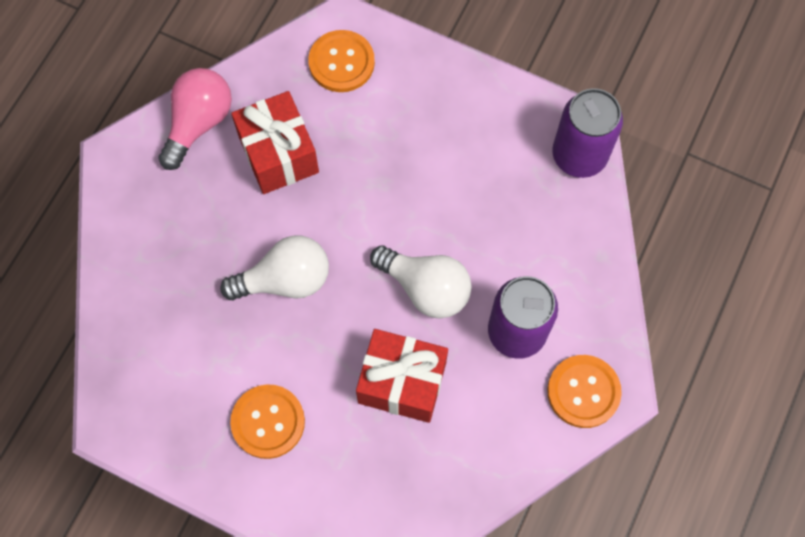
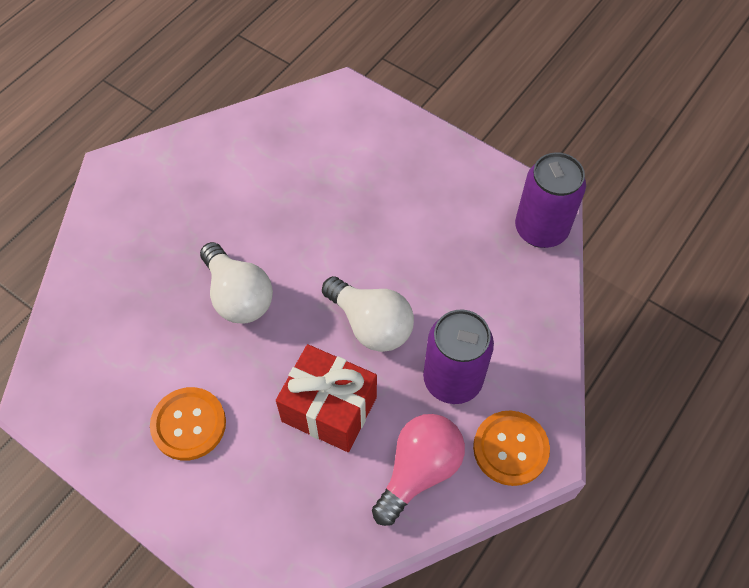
camera: 10 degrees right, 10 degrees down
pink light bulb [158,68,232,170] -> pink light bulb moved to [372,414,465,526]
white light bulb [220,236,329,300] -> white light bulb turned 60 degrees clockwise [200,242,273,324]
red gift [231,91,319,194] -> none
orange button [308,30,375,92] -> none

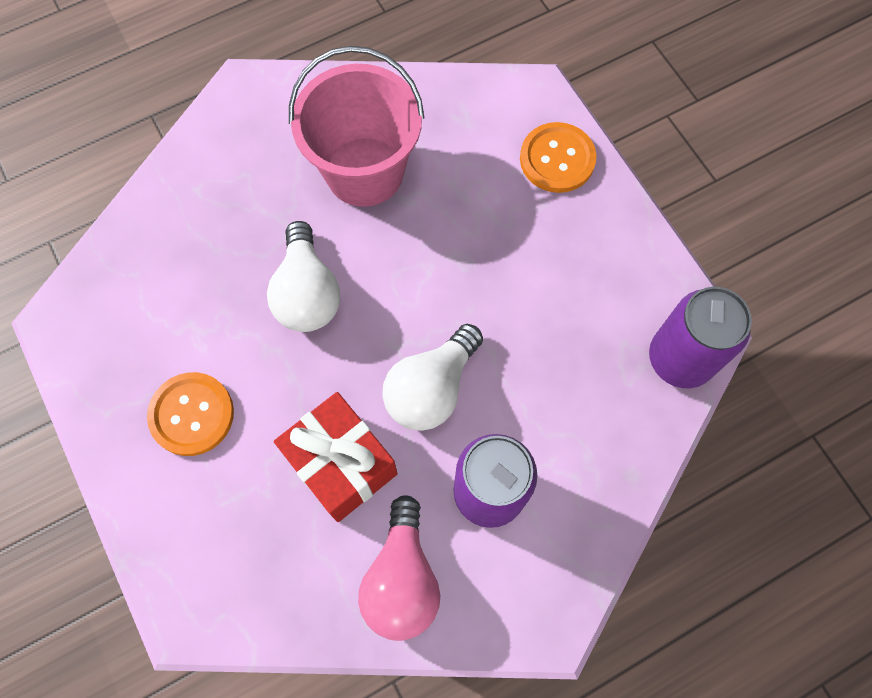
camera: 25 degrees right, 10 degrees up
white light bulb [322,276,414,352] -> white light bulb turned 60 degrees clockwise [382,324,483,431]
pink light bulb [372,414,465,526] -> pink light bulb turned 120 degrees clockwise [358,495,441,641]
orange button [473,411,550,486] -> orange button moved to [520,122,597,193]
none -> pink bucket [289,46,425,207]

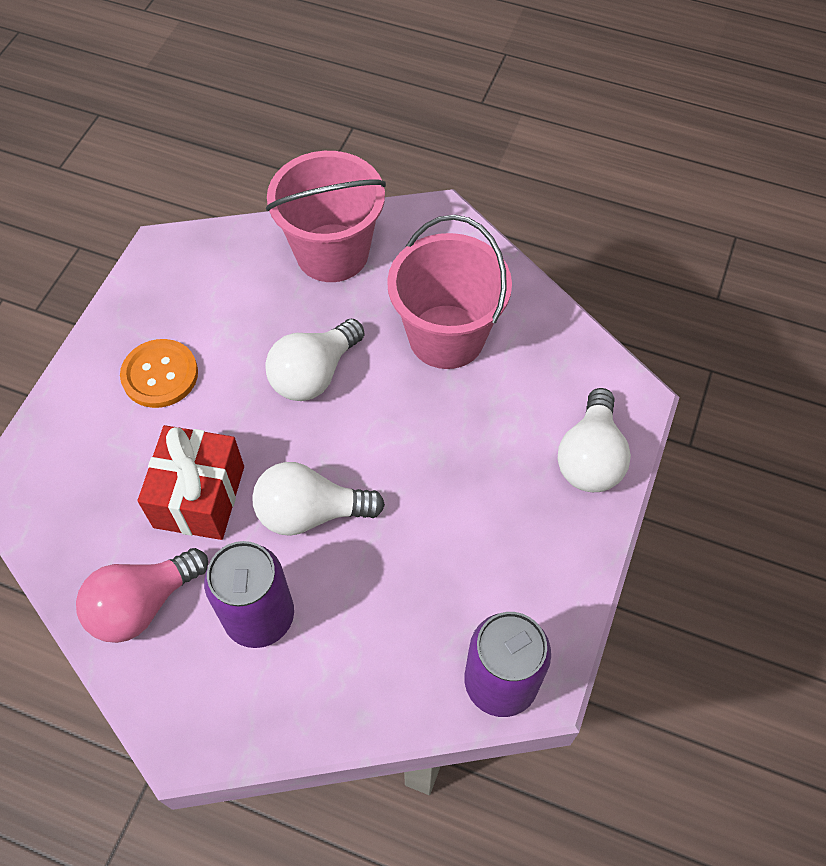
camera: 50 degrees right, 10 degrees down
orange button [520,122,597,193] -> white light bulb [557,388,631,492]
none -> pink bucket [266,151,386,282]

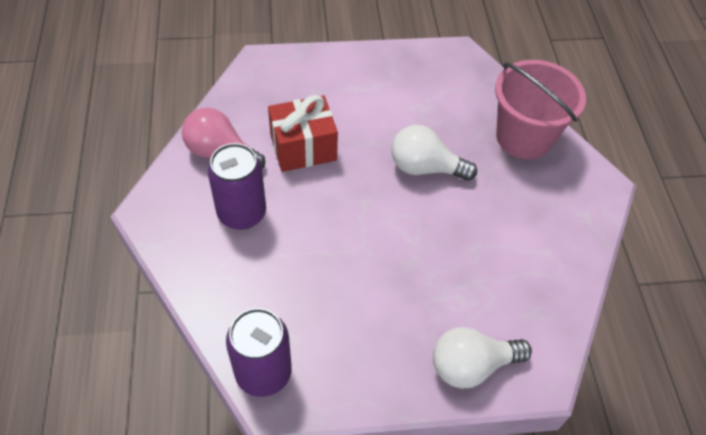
camera: 60 degrees right, 5 degrees down
orange button [120,339,198,408] -> none
white light bulb [253,462,385,536] -> none
pink bucket [387,215,512,369] -> none

